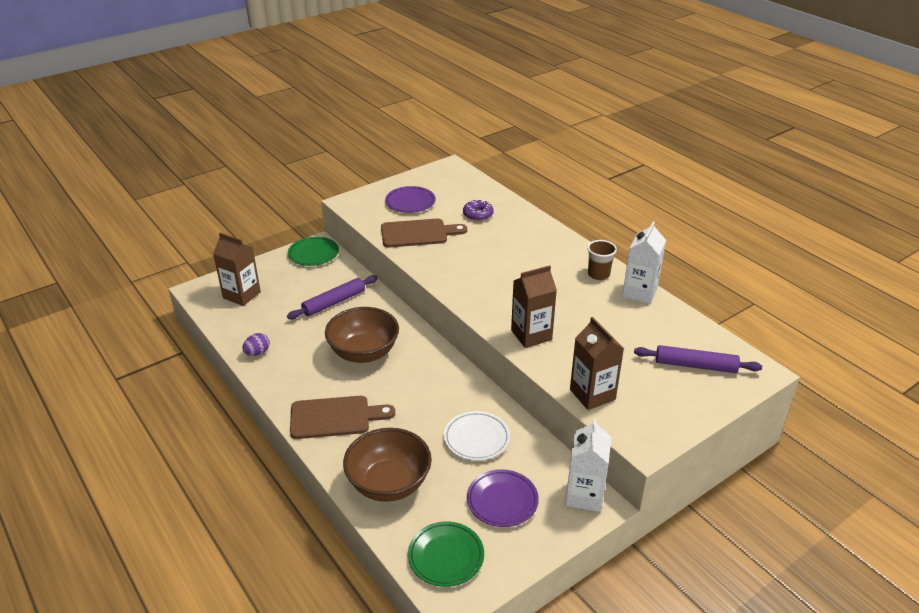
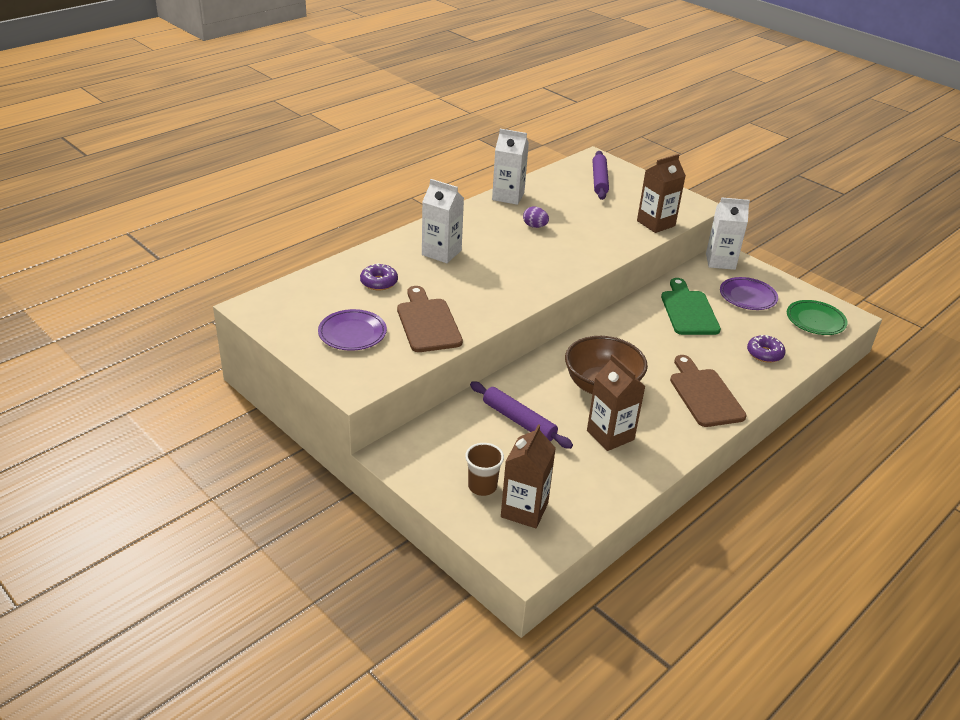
camera: 100 degrees left, 0 degrees up
purple egg [242,333,270,356] -> purple egg moved to [523,207,549,228]
green plate [288,237,339,266] -> none
brown bowl [343,428,432,502] -> purple donut [747,335,786,363]
white plate [444,411,510,461] -> green cutting board [661,278,721,335]
brown carton [511,265,557,348] -> brown carton moved to [587,354,646,451]
brown cup [587,240,617,280] -> brown cup moved to [465,443,504,496]
none -> white carton [422,179,464,263]

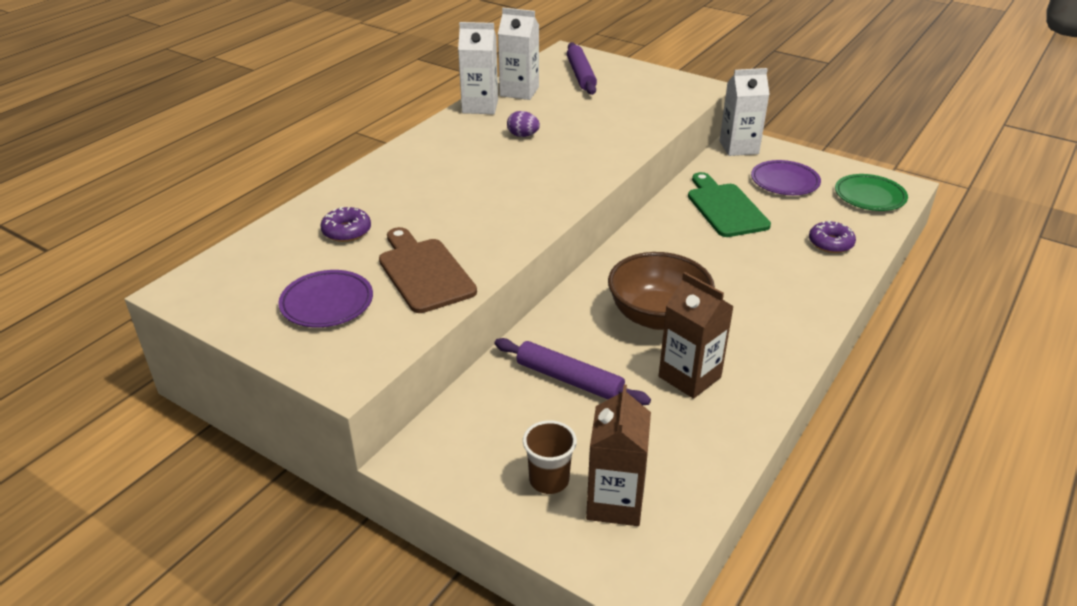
camera: 10 degrees left, 0 degrees up
white carton [422,179,464,263] -> white carton moved to [498,8,539,100]
brown carton [637,154,686,233] -> none
brown cutting board [670,355,747,427] -> none

